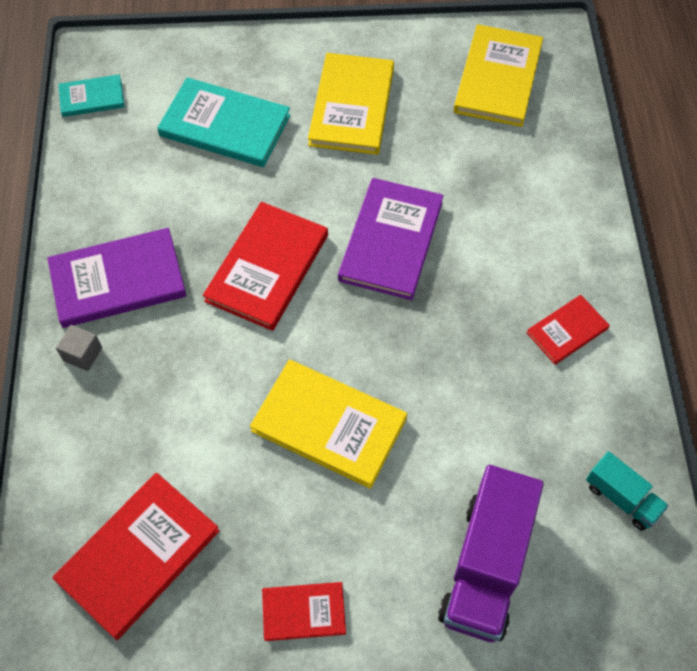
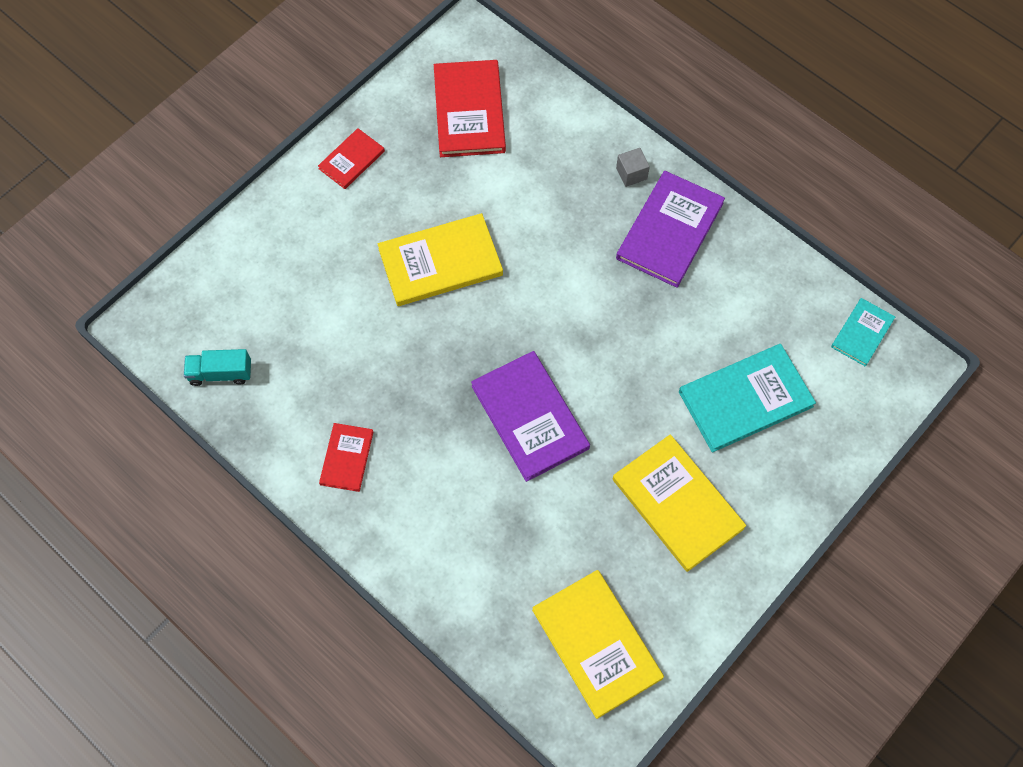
camera: 135 degrees right, 5 degrees up
red book [203,202,328,331] -> none
purple truck [438,465,544,642] -> none

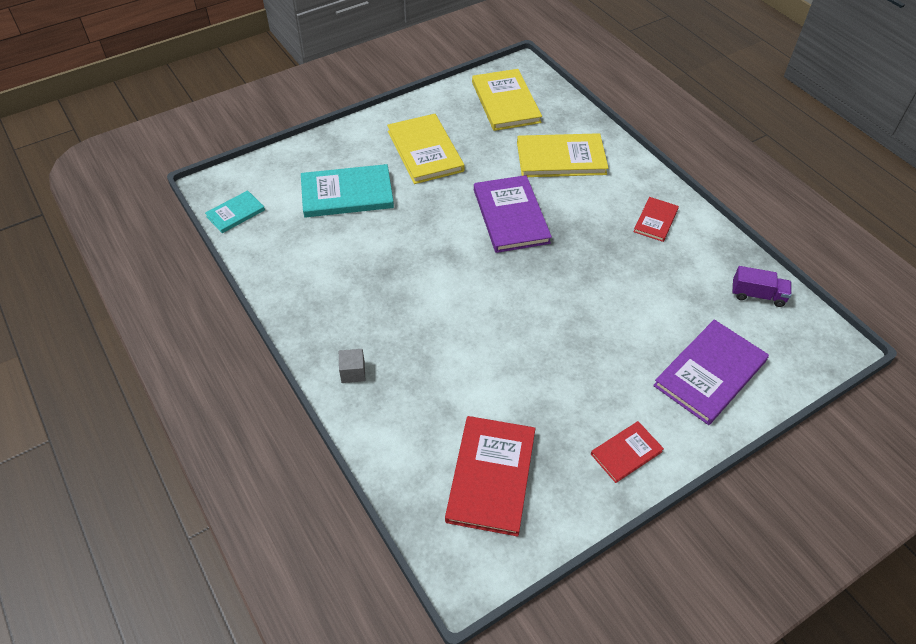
camera: 165 degrees left, 15 degrees down
turquoise truck [184,349,251,386] -> purple truck [732,266,792,307]
yellow book [378,213,503,306] -> yellow book moved to [517,133,608,177]
purple book [616,171,725,288] -> purple book moved to [653,319,769,425]

